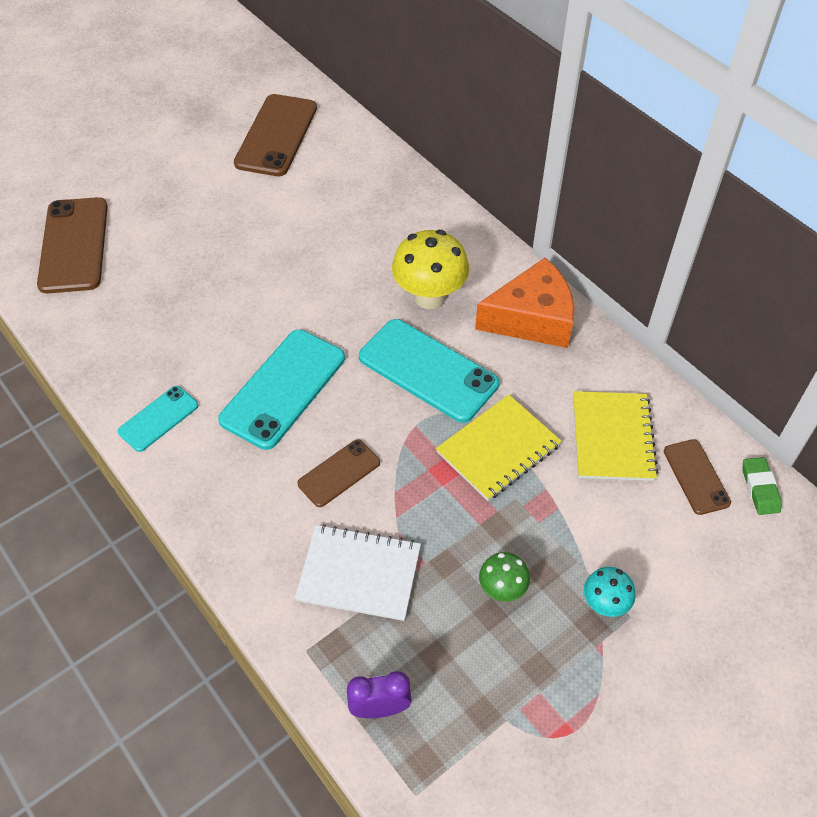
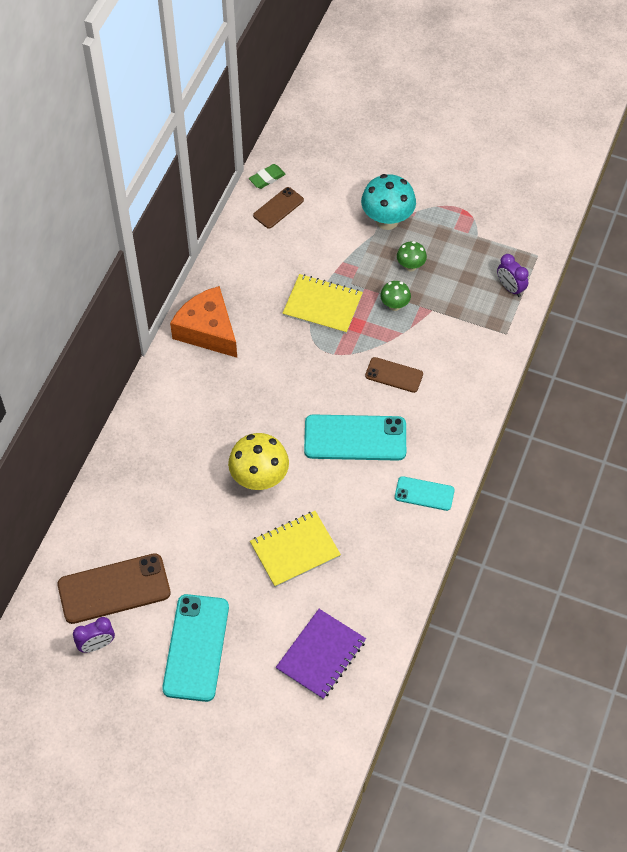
camera: 120 degrees left, 5 degrees up
brown phone [37,197,108,293] -> purple notebook [276,609,366,699]
white notebook [295,524,421,621] -> none
turquoise phone [359,319,499,423] -> turquoise phone moved to [162,594,229,702]
yellow mushroom [392,230,469,309] -> yellow mushroom moved to [228,433,289,490]
yellow notebook [573,391,658,481] -> yellow notebook moved to [250,511,341,587]
turquoise mushroom [584,567,635,617] -> turquoise mushroom [361,174,416,230], size x1.84
none -> purple clock [73,617,115,653]
none -> green mushroom [380,281,411,311]

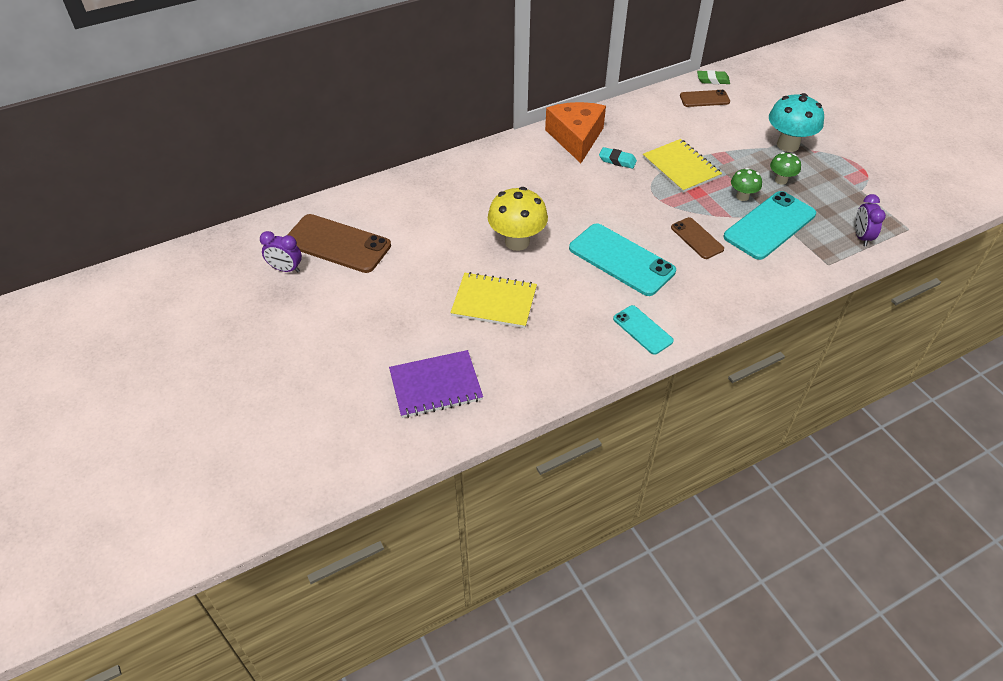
camera: 40 degrees right, 10 degrees down
turquoise phone [162,594,229,702] -> turquoise phone moved to [723,191,816,260]
none -> turquoise eraser [599,147,637,169]

